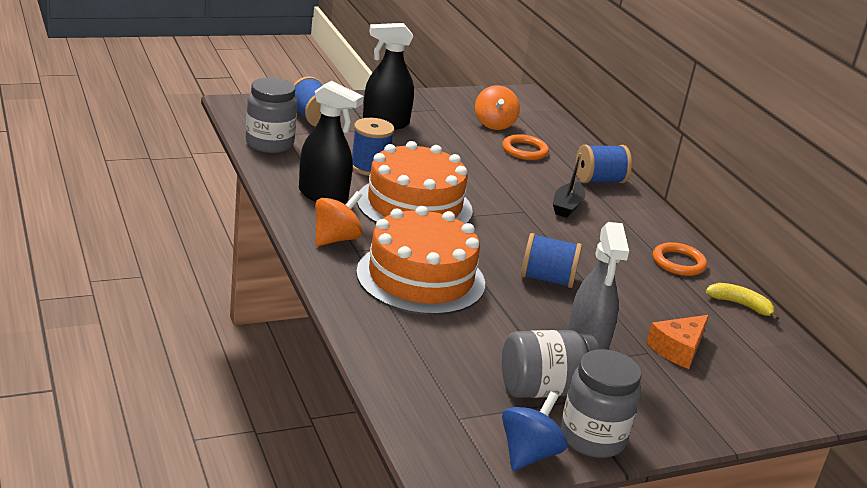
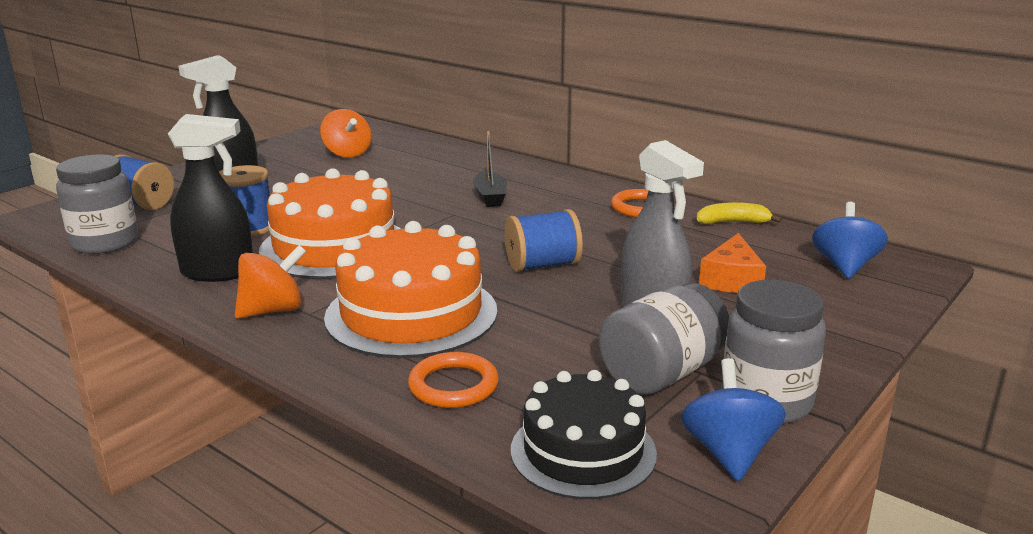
camera: 25 degrees left, 5 degrees down
orange spinning top [315,191,362,246] -> orange spinning top turned 45 degrees clockwise [235,245,306,319]
orange ring [502,134,549,160] -> orange ring moved to [408,352,499,408]
blue spool [576,145,632,183] -> none
none -> black cake [511,370,657,499]
none -> blue spinning top [812,202,888,279]

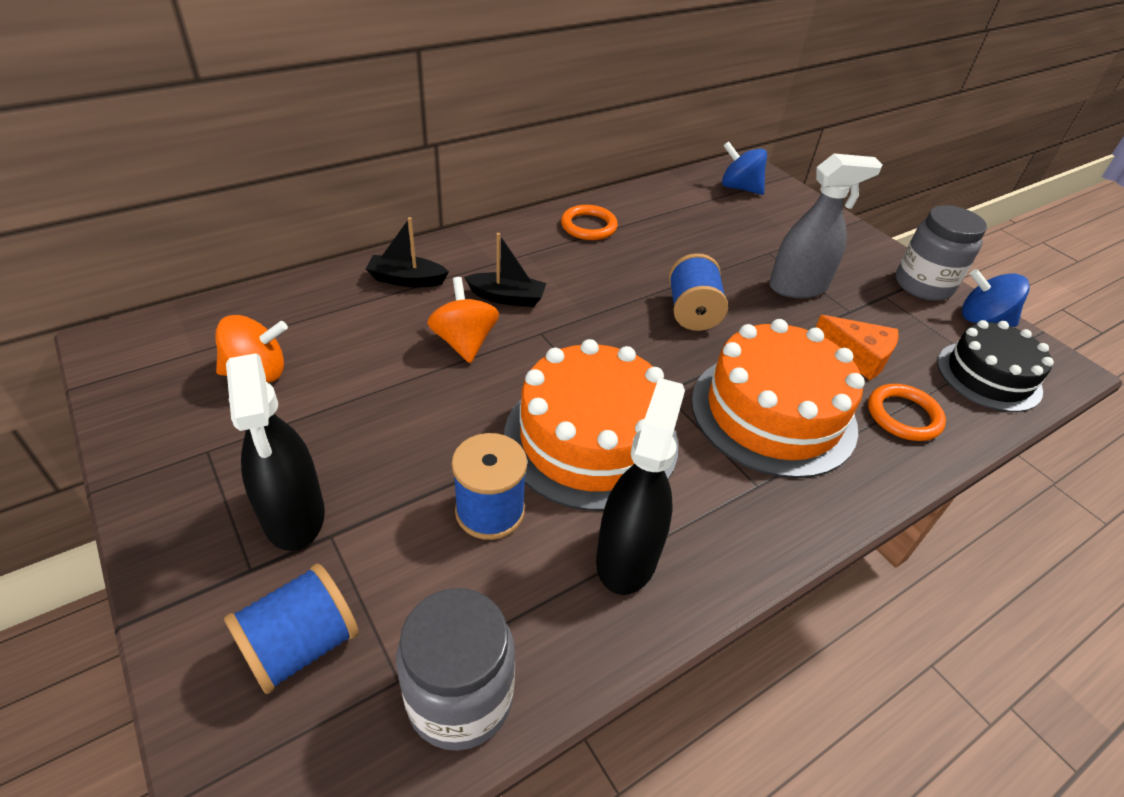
camera: 75 degrees left, 20 degrees up
orange spinning top [235,245,306,319] -> orange spinning top moved to [427,277,499,363]
grey jar [599,283,729,395] -> none
yellow banana [697,202,782,224] -> none
orange cheese [699,233,766,293] -> orange cheese moved to [815,315,899,380]
none -> black boat [366,217,449,287]

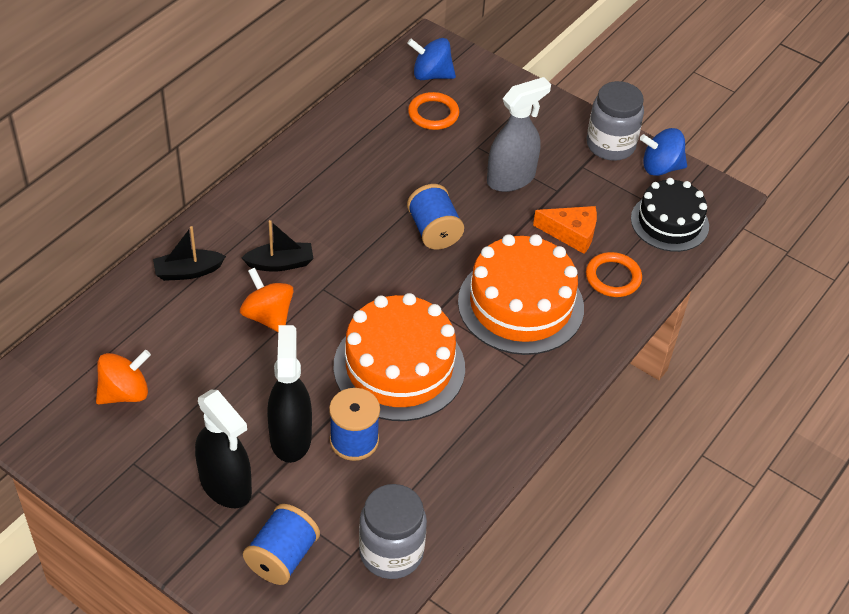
camera: 20 degrees left, 5 degrees up
orange ring [561,205,618,240] -> orange ring moved to [408,92,459,130]
black spray bottle [596,378,685,595] -> black spray bottle moved to [267,325,312,463]

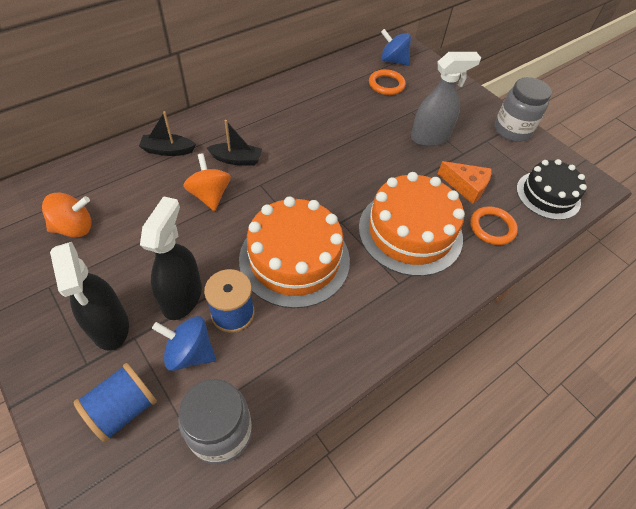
camera: 15 degrees right, 5 degrees up
blue spool [407,184,464,250] -> none
blue spinning top [640,128,687,176] -> blue spinning top moved to [152,316,216,371]

